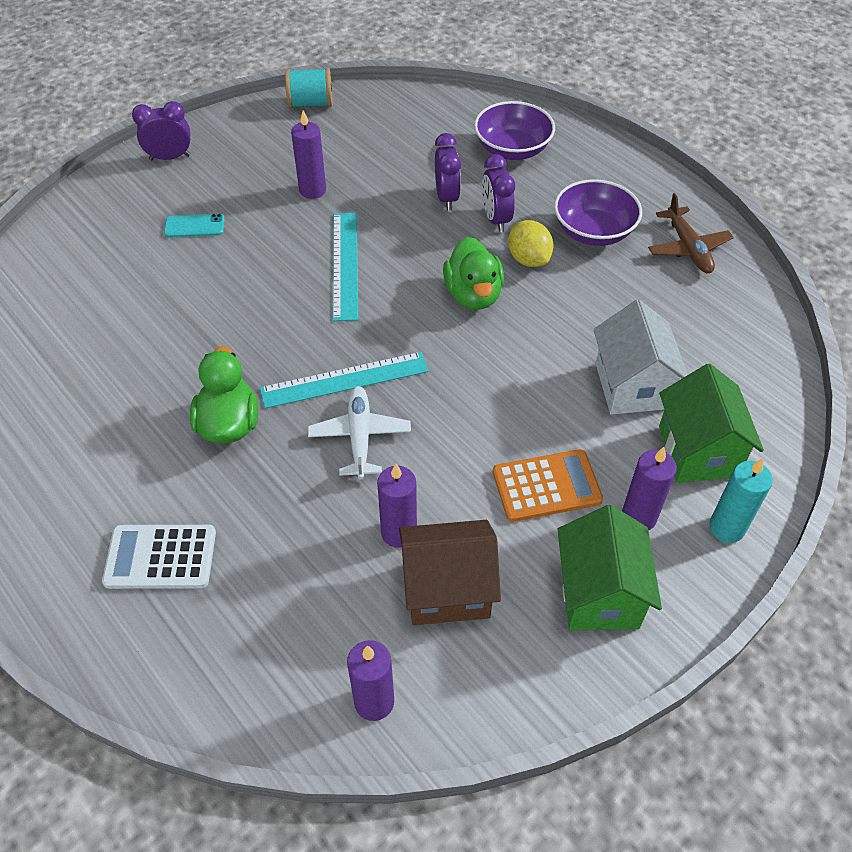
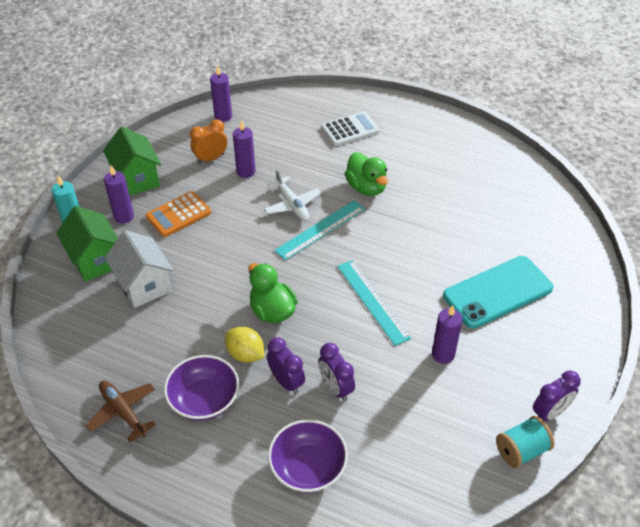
camera: 155 degrees right, 5 degrees down
purple clock [132,101,190,160] -> purple clock moved to [533,370,580,421]
turquoise phone [164,214,225,238] -> turquoise phone [443,256,553,328], size x2.32
brown house [399,520,501,625] -> orange clock [190,119,227,164]

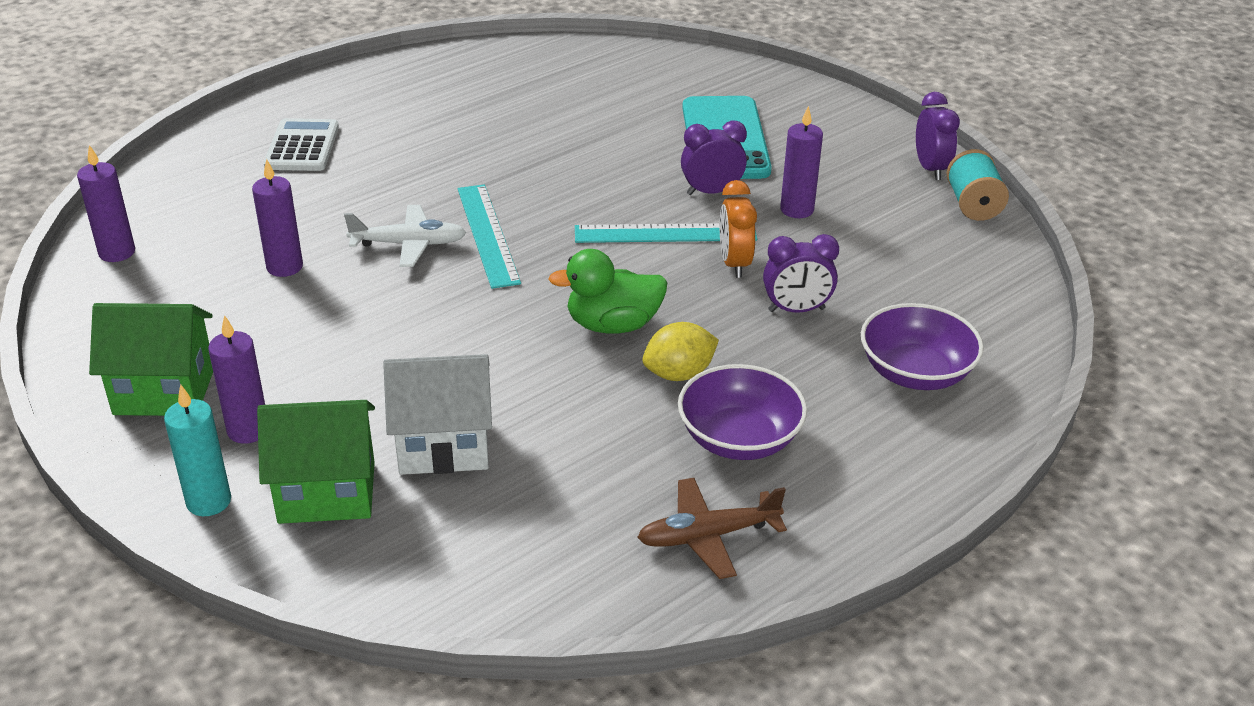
camera: 65 degrees left, 10 degrees down
orange calculator [146,191,211,237] -> none
orange clock [190,119,227,164] -> orange clock moved to [720,180,757,278]
purple clock [267,337,305,394] -> purple clock moved to [681,120,747,195]
green duck [345,152,388,196] -> none

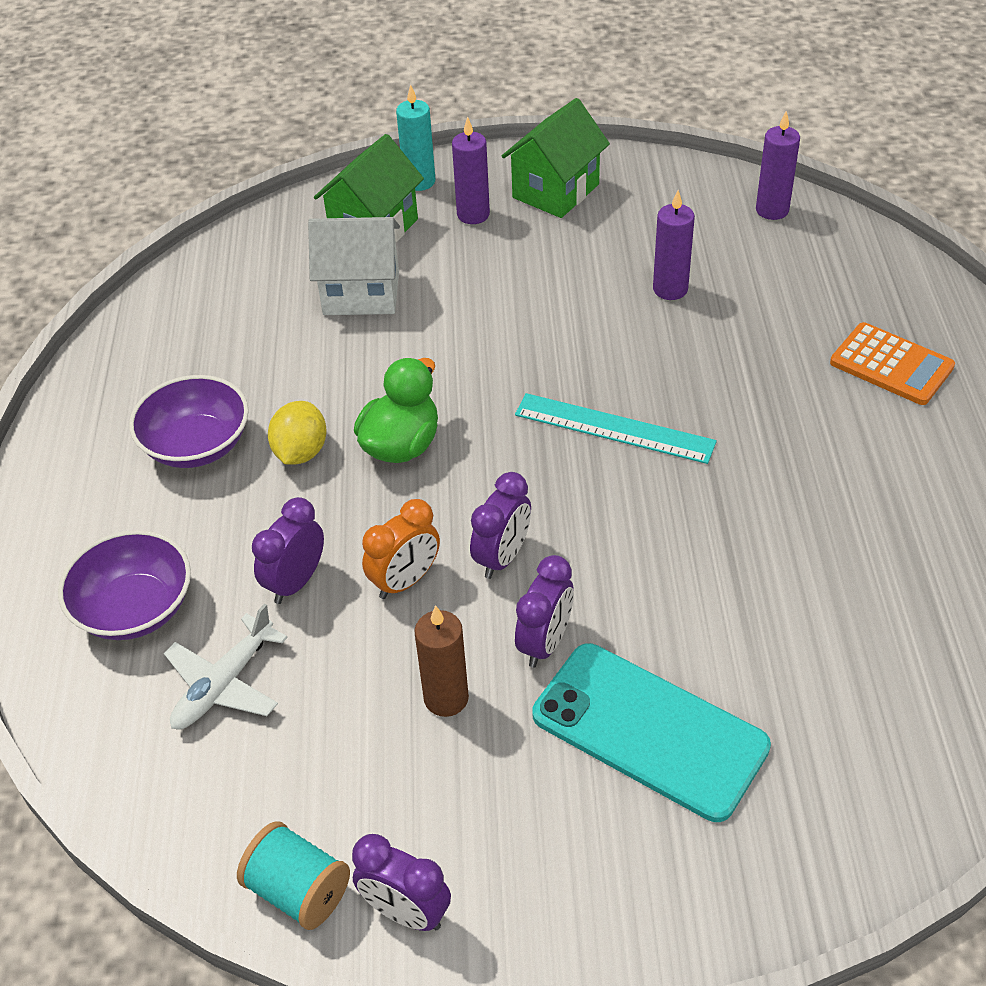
camera: 130 degrees right, 10 degrees up
white calculator [264,118,339,171] -> orange calculator [830,322,955,405]
white plane [344,205,466,267] -> white plane moved to [164,604,288,729]
white house [383,354,492,475] -> white house turned 60 degrees clockwise [308,217,400,315]
turquoise ruler [575,223,757,243] -> purple clock [470,472,531,579]
brown plane [637,478,787,579] -> none
orange clock [720,180,757,278] -> orange clock turned 105 degrees clockwise [362,499,440,599]
purple candle [780,106,823,218] -> brown candle [414,605,469,717]

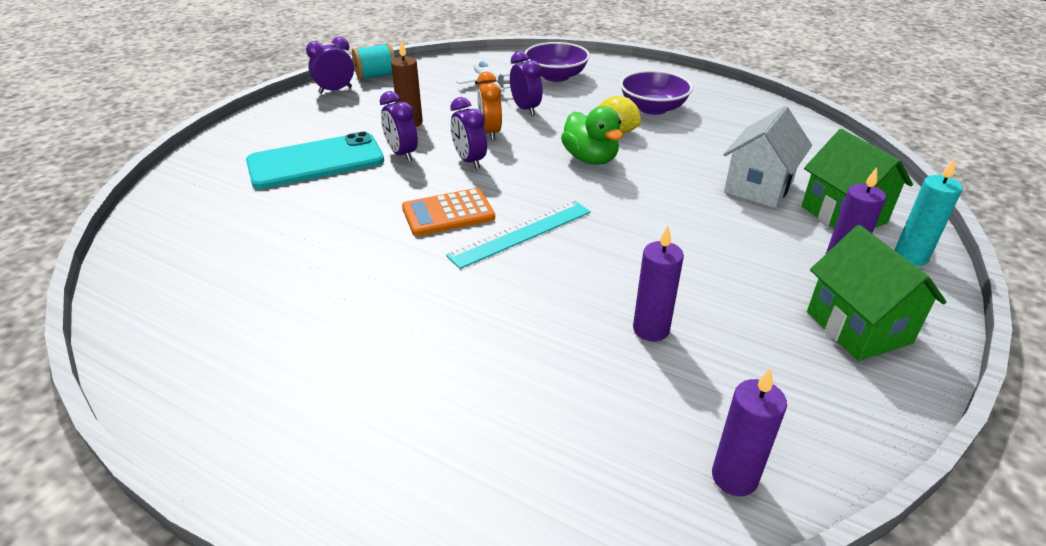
camera: 120 degrees right, 10 degrees down
orange calculator [830,322,955,405] -> orange calculator moved to [402,188,495,236]

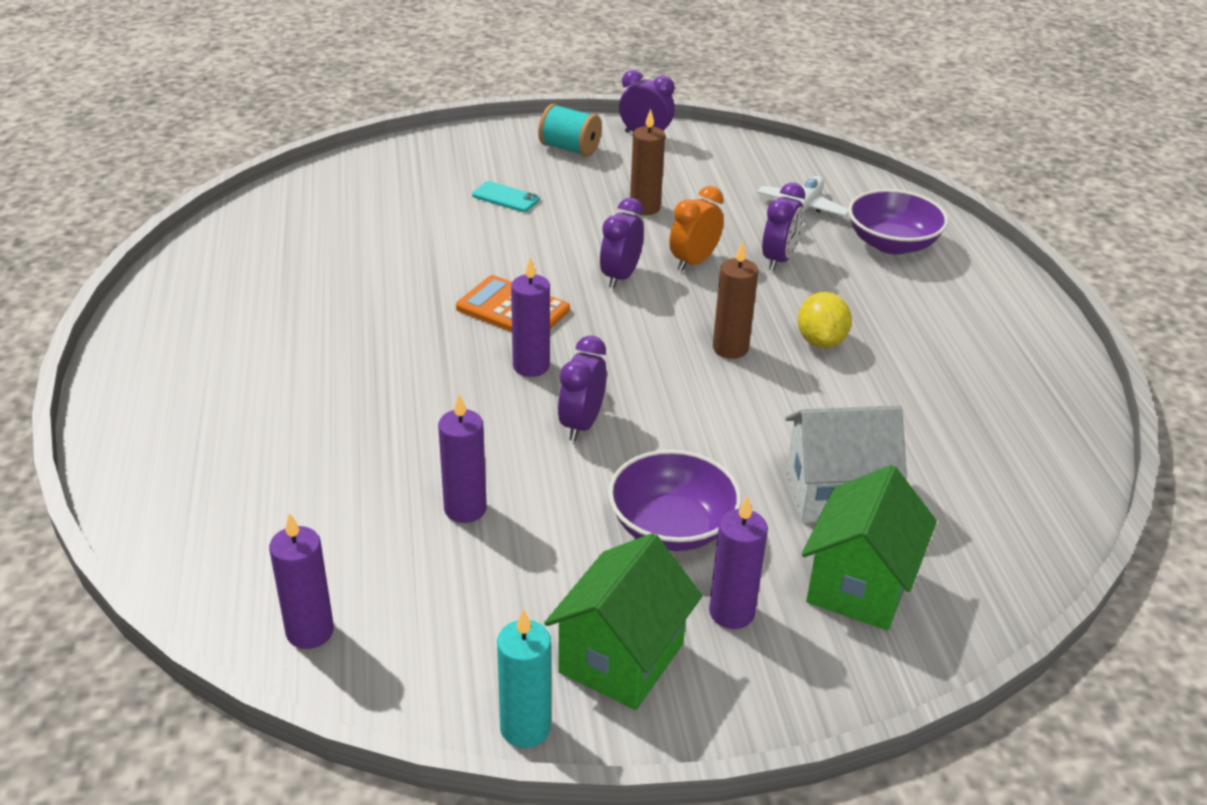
camera: 50 degrees right, 0 degrees up
turquoise phone [246,131,384,189] -> turquoise phone [472,181,540,212], size x0.43
turquoise spool [352,43,395,81] -> turquoise spool moved to [538,104,602,157]
purple clock [380,91,418,162] -> purple clock moved to [558,336,607,441]
turquoise ruler [446,201,591,269] -> purple candle [511,257,550,377]
green duck [561,106,623,165] -> brown candle [713,241,758,359]
purple bowl [620,70,693,115] -> purple bowl moved to [608,450,742,551]
turquoise candle [895,159,963,266] -> turquoise candle moved to [497,609,551,748]

